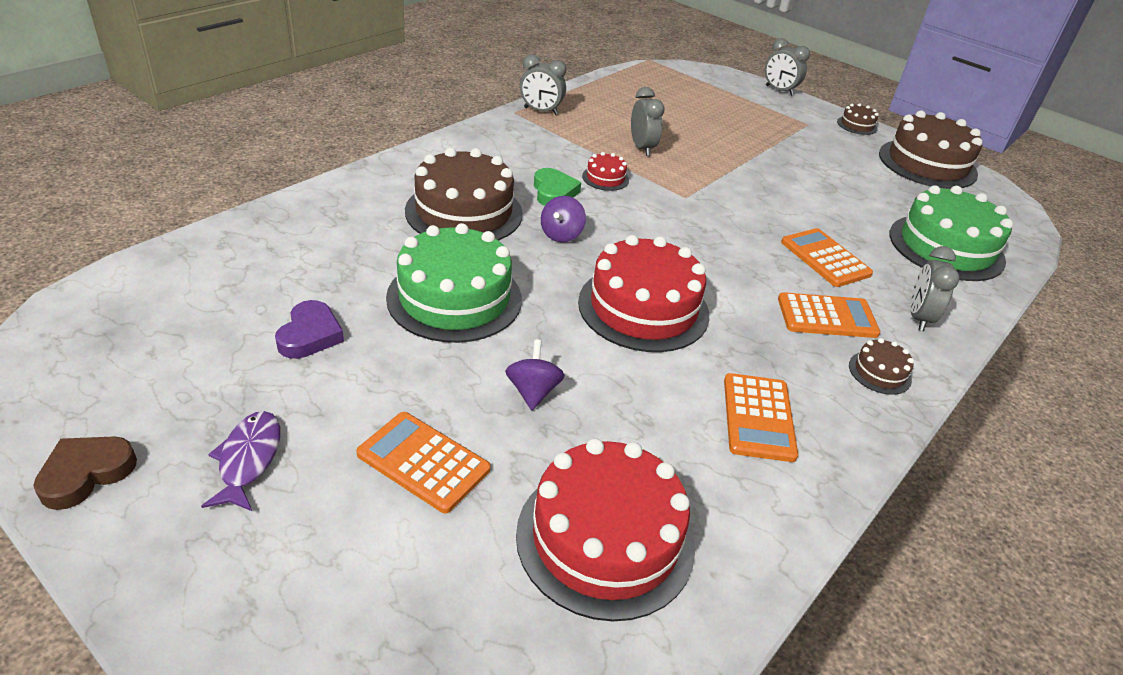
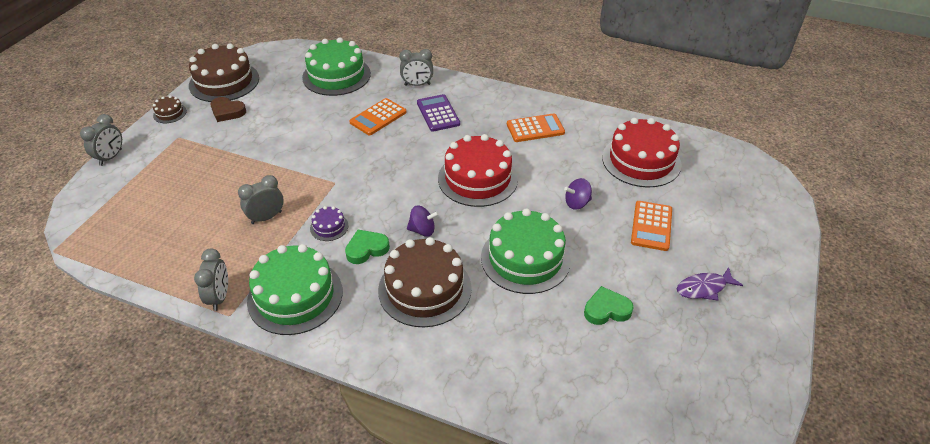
camera: 105 degrees left, 5 degrees up
brown heart [33,436,137,510] -> brown heart moved to [210,97,246,122]
purple heart [275,300,344,359] -> green heart [584,286,634,325]
red cake [582,152,629,191] -> purple cake [310,206,348,241]
orange calculator [778,292,880,338] -> purple calculator [417,94,460,132]
brown cake [849,338,914,395] -> none
none -> green cake [247,244,343,335]

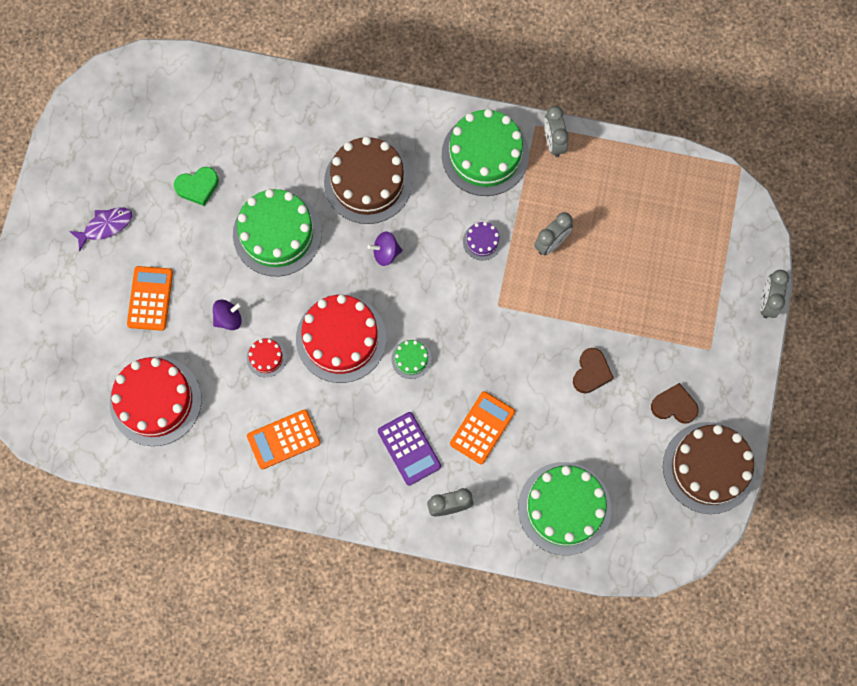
camera: 170 degrees right, 30 degrees up
brown cake [153,95,187,123] -> none
green heart [345,230,390,264] -> none
none -> red cake [246,338,287,377]
none -> green cake [391,340,432,379]
none -> brown heart [573,348,614,394]

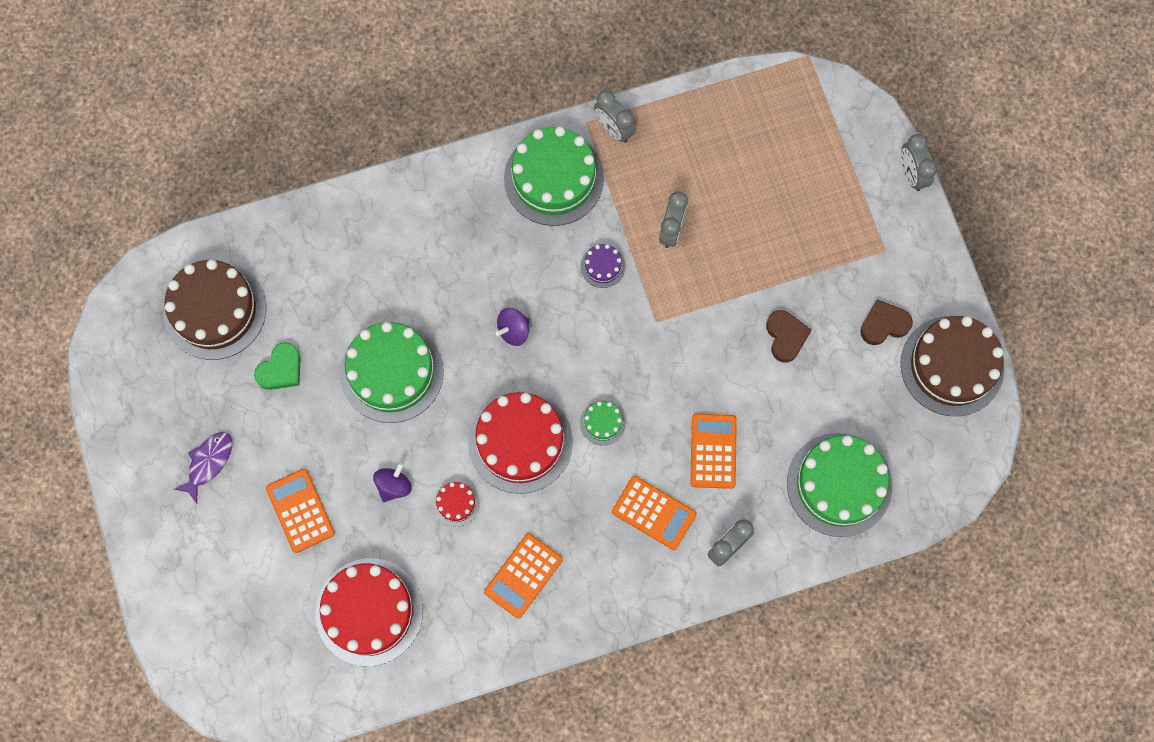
camera: 30 degrees left, 0 degrees up
brown cake [324,136,412,224] -> brown cake moved to [164,259,266,360]
purple calculator [378,412,441,486] -> orange calculator [612,476,697,550]

